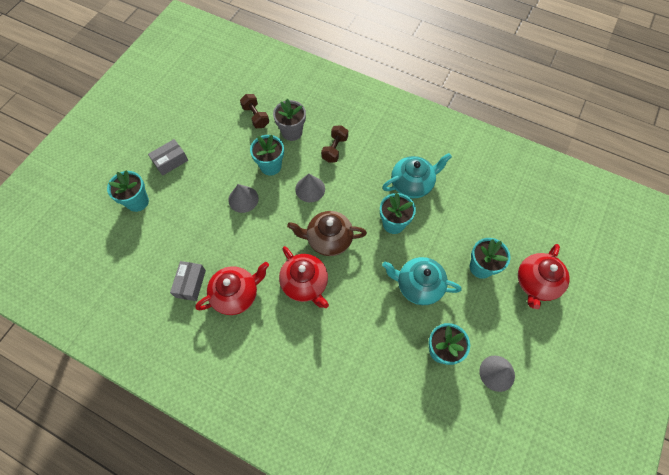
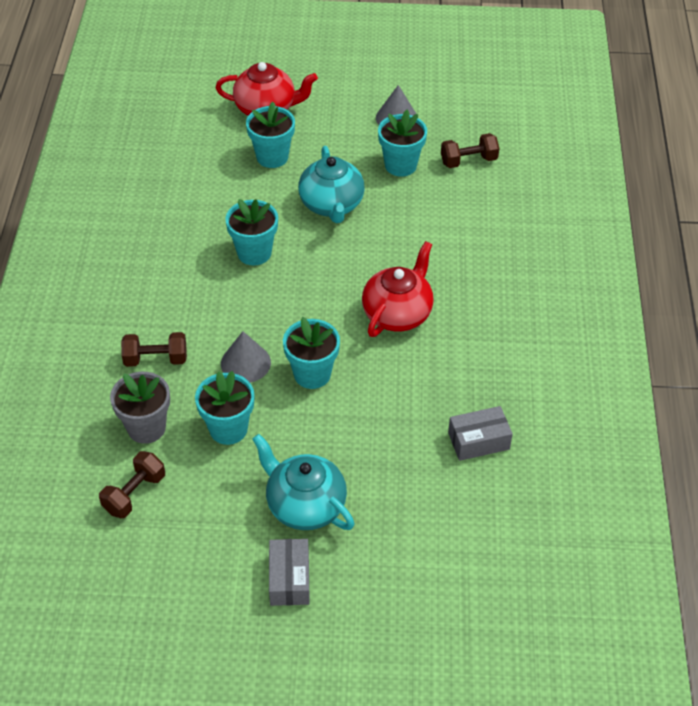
camera: 115 degrees left, 15 degrees down
turquoise flower pot [107,170,149,212] -> turquoise flower pot moved to [283,317,340,389]
grey box [148,139,188,176] -> grey box turned 60 degrees clockwise [269,539,310,606]
red teapot [195,262,269,315] -> none
grey cone [228,184,259,213] -> none
brown teapot [287,211,367,256] -> none
turquoise teapot [382,153,452,198] -> turquoise teapot moved to [252,434,354,530]
none -> brown dumbbell [441,133,499,168]

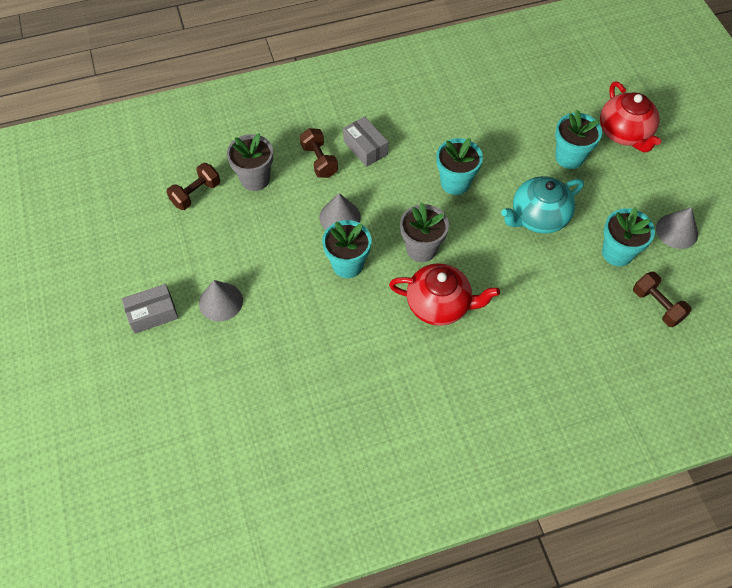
camera: 70 degrees right, 10 degrees up
brown dumbbell [99,451,165,518] -> brown dumbbell turned 60 degrees counterclockwise [167,163,220,210]
turquoise flower pot [195,371,254,445] -> none
turquoise teapot [252,434,354,530] -> grey cone [199,280,243,321]
grey box [448,406,513,461] -> grey box moved to [343,117,388,167]
none -> grey flower pot [400,203,449,262]

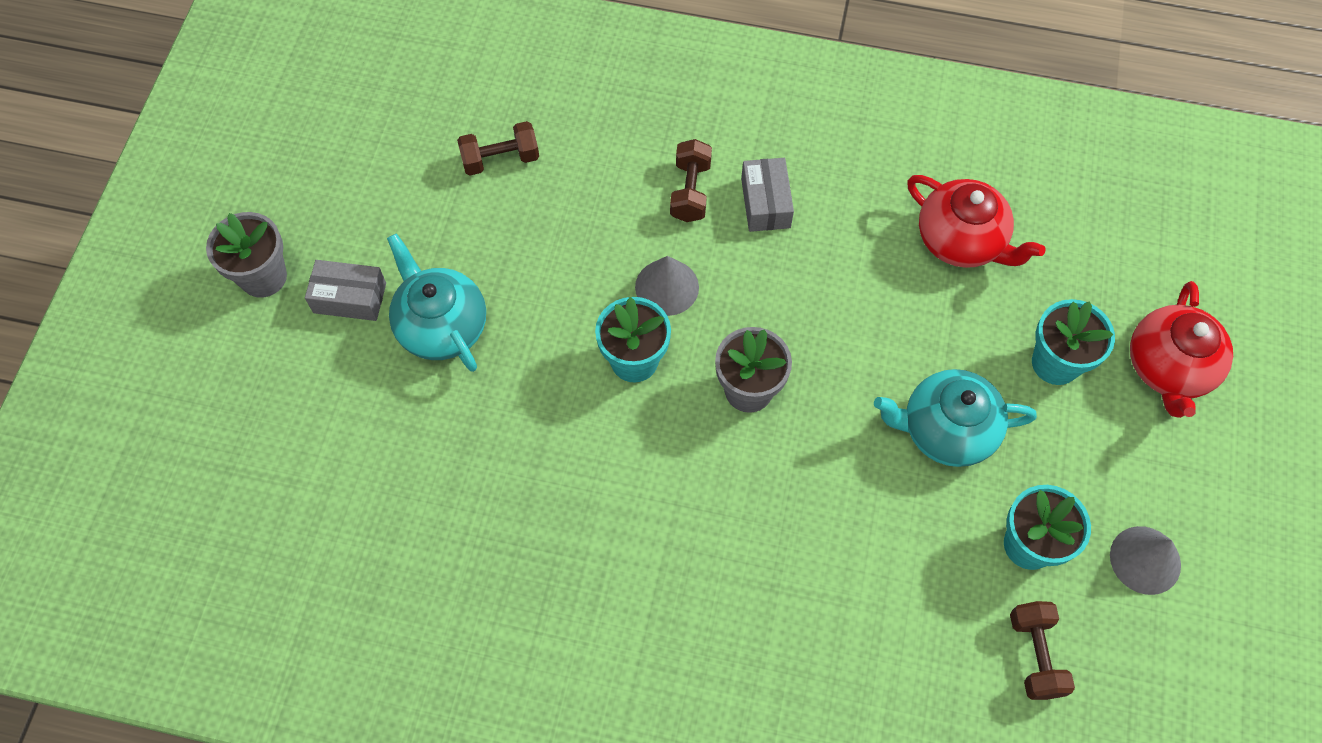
camera: 30 degrees right, 5 degrees up
grey cone [199,280,243,321] -> turquoise teapot [387,233,486,372]
grey flower pot [227,133,273,191] -> grey flower pot moved to [206,212,287,298]
red teapot [389,263,500,326] -> red teapot moved to [907,175,1046,268]
turquoise flower pot [436,138,483,195] -> none

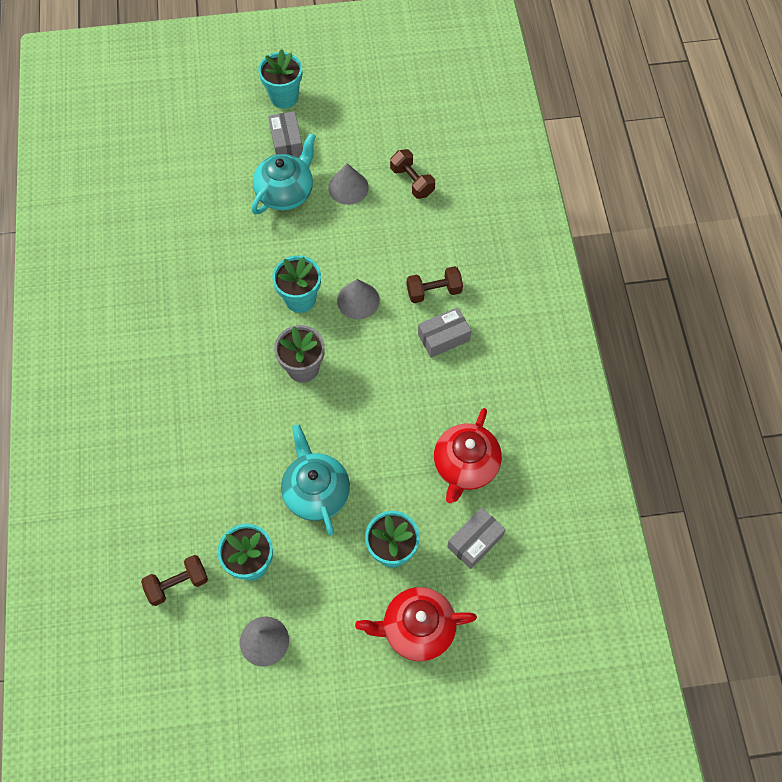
camera: 70 degrees right, 0 degrees up
grey flower pot [206,212,287,298] -> turquoise flower pot [258,49,302,109]
none -> grey cone [328,163,369,205]
none -> grey box [447,508,506,569]

